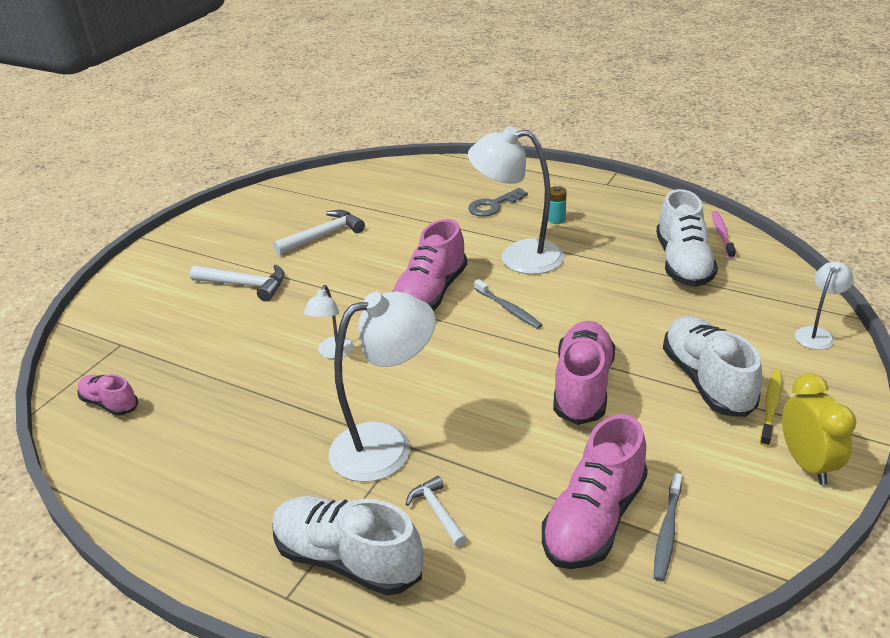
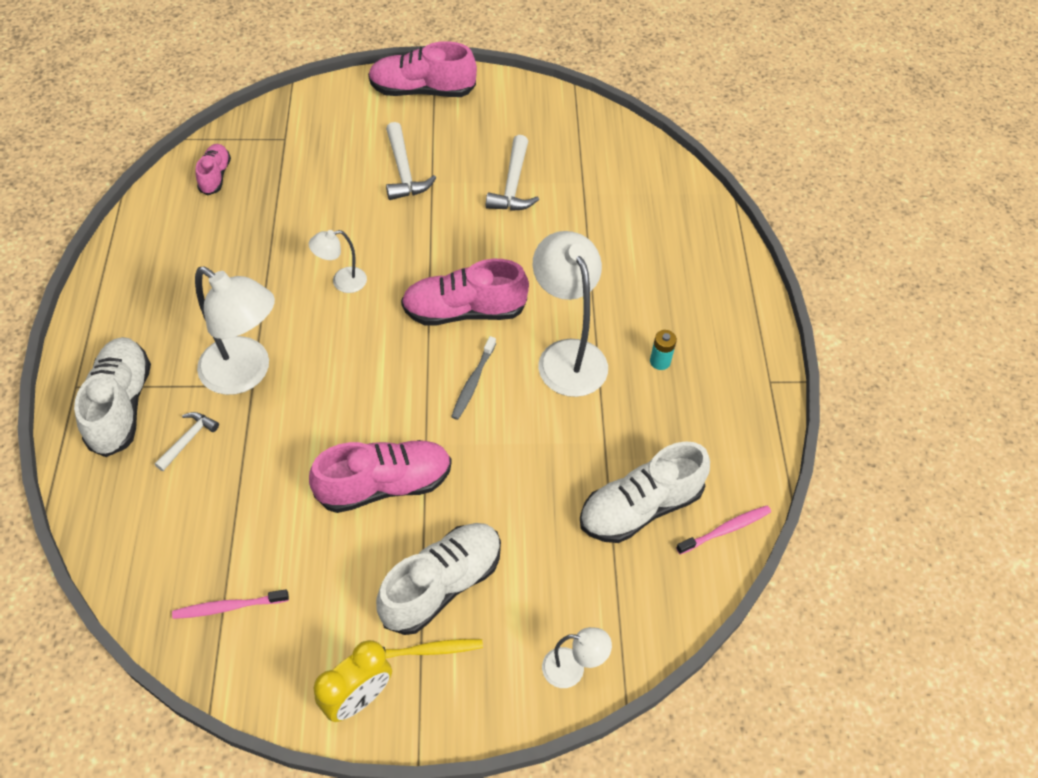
camera: 55 degrees right, 20 degrees up
white hammer [273,210,365,255] -> white hammer turned 75 degrees clockwise [486,135,539,211]
grey key [468,188,528,217] -> none
pink shoe [542,414,648,569] -> pink shoe moved to [368,41,477,97]
grey toothbrush [653,473,682,581] -> pink toothbrush [172,589,289,619]

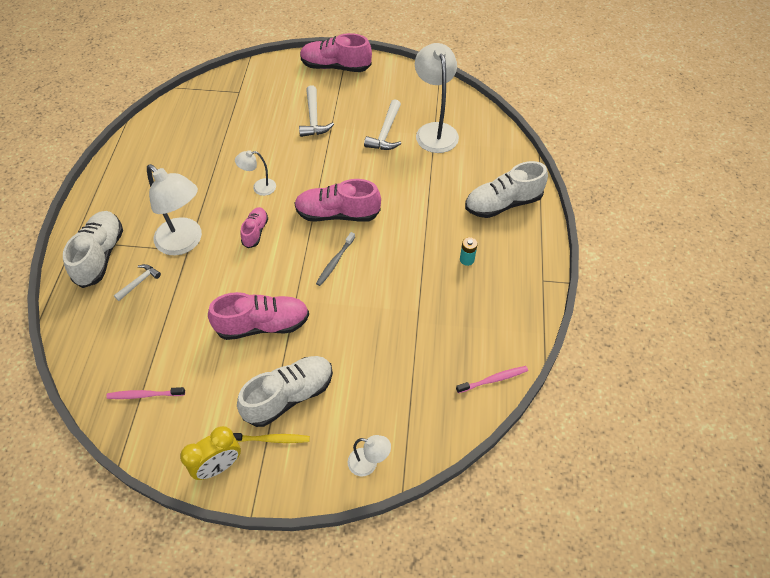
camera: 10 degrees right, 0 degrees up
pink shoe [195,144,231,195] -> pink shoe moved to [240,207,268,248]
white lamp [533,231,608,397] -> white lamp moved to [415,43,459,153]
white shoe [580,441,710,543] -> white shoe moved to [465,161,548,218]

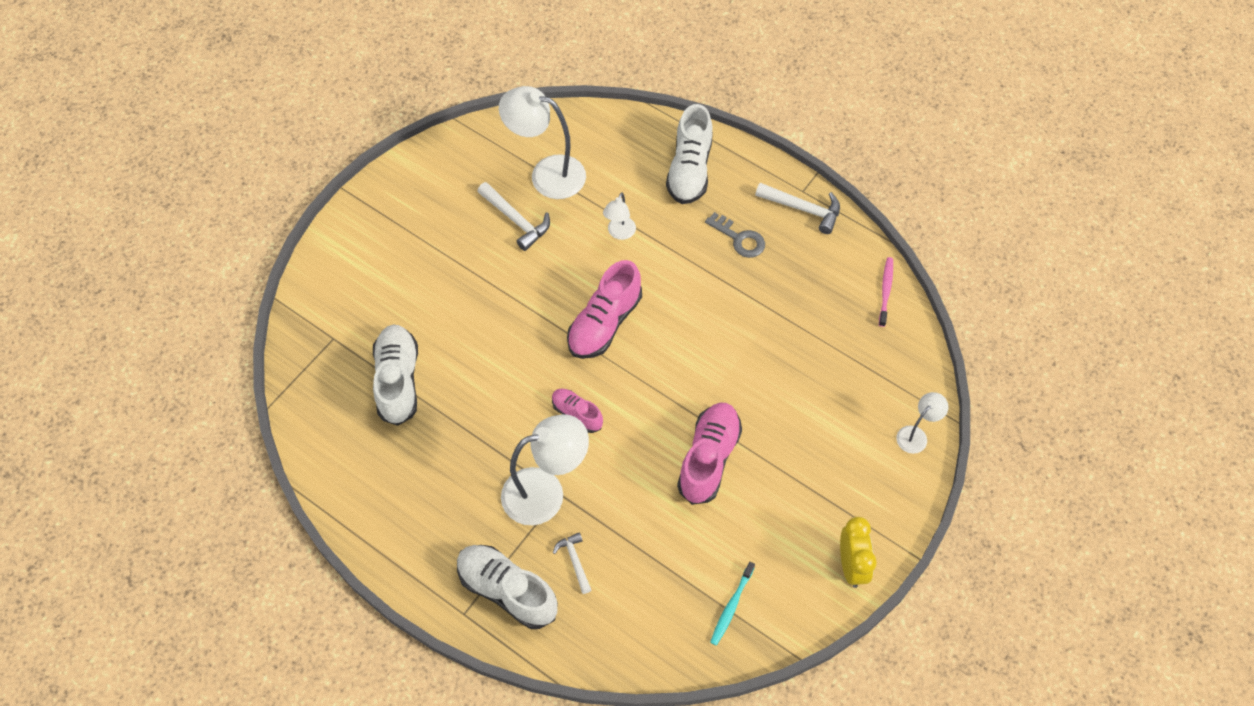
camera: 60 degrees left, 5 degrees up
pink toothbrush [106,387,185,399] -> turquoise toothbrush [710,562,755,646]
yellow toothbrush [233,433,310,443] -> none
white lamp [235,150,276,196] -> white lamp moved to [603,192,636,240]
white shoe [237,356,333,427] -> white shoe moved to [373,325,418,426]
white hammer [299,85,334,137] -> white hammer moved to [755,183,840,234]
pink shoe [300,33,372,72] -> none
grey toothbrush [316,232,355,286] -> none
turquoise battery [460,237,478,266] -> grey key [705,212,765,258]

